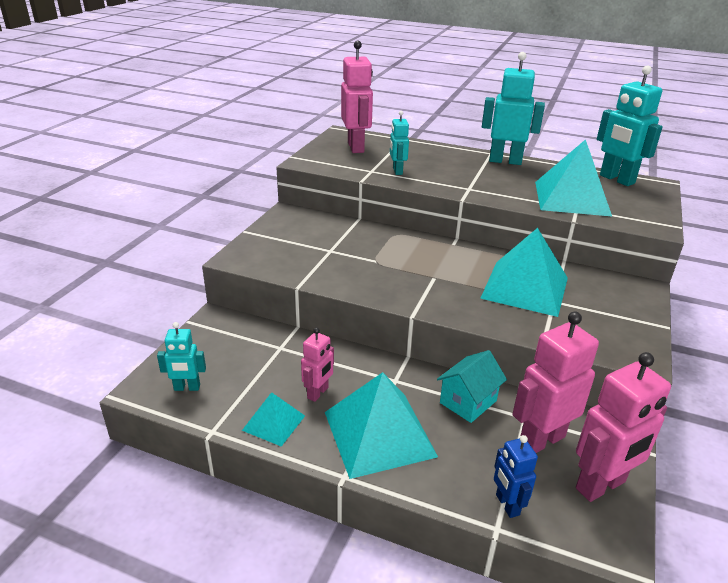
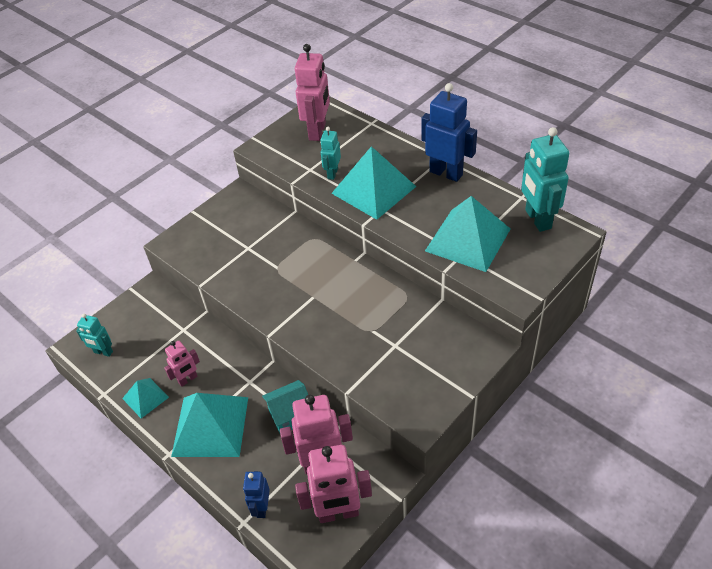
camera: 25 degrees right, 15 degrees up
turquoise pyramid [480,228,568,317] -> turquoise pyramid moved to [331,146,417,220]
turquoise robot [482,52,545,165] -> blue robot [421,83,477,182]

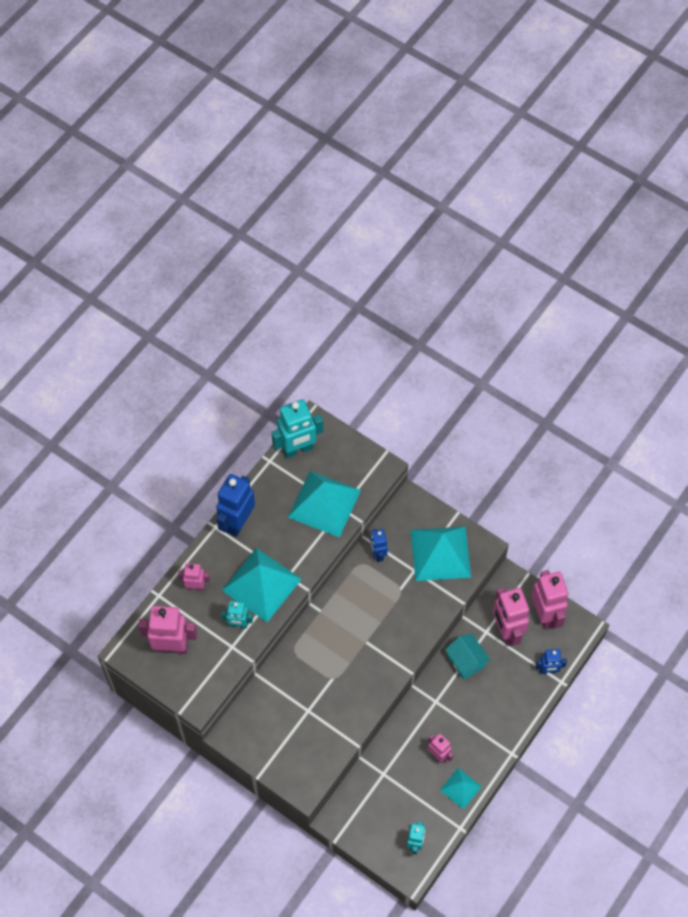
camera: 100 degrees left, 15 degrees up
turquoise pyramid [171,393,248,457] -> turquoise pyramid moved to [411,526,471,581]
none -> pink robot [178,563,210,591]
none -> blue robot [370,529,388,562]

